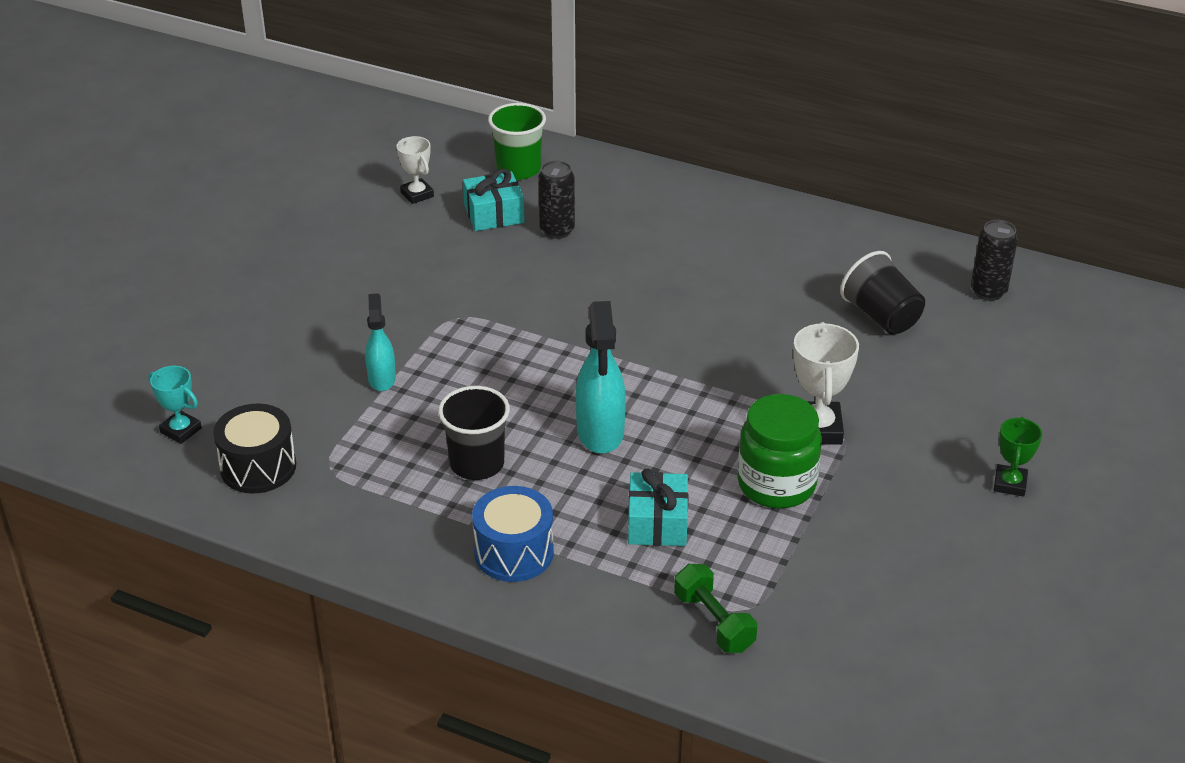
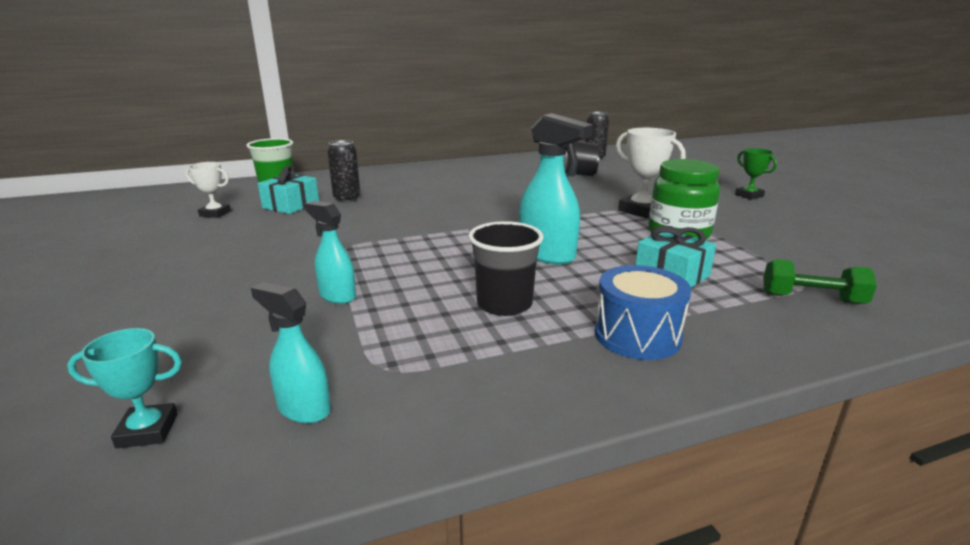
camera: 45 degrees left, 15 degrees down
black drum [213,404,296,494] -> turquoise spray bottle [251,282,331,424]

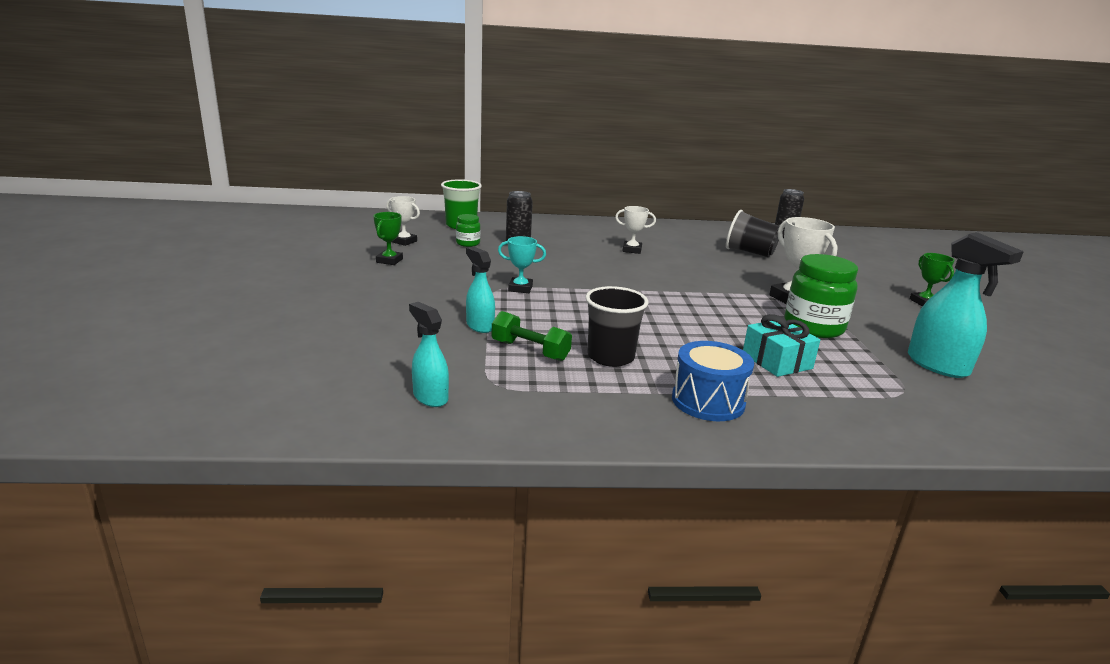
camera: 15 degrees right, 0 degrees up
turquoise trophy [67,328,182,448] -> turquoise trophy moved to [498,236,546,293]
turquoise gift [258,166,319,214] -> green jar [456,214,480,247]
turquoise spray bottle [519,113,593,265] -> turquoise spray bottle moved to [908,232,1024,378]
green dumbbell [763,259,877,304] -> green dumbbell moved to [492,311,572,361]
none -> green trophy [373,212,403,265]
none -> white trophy [615,206,656,254]

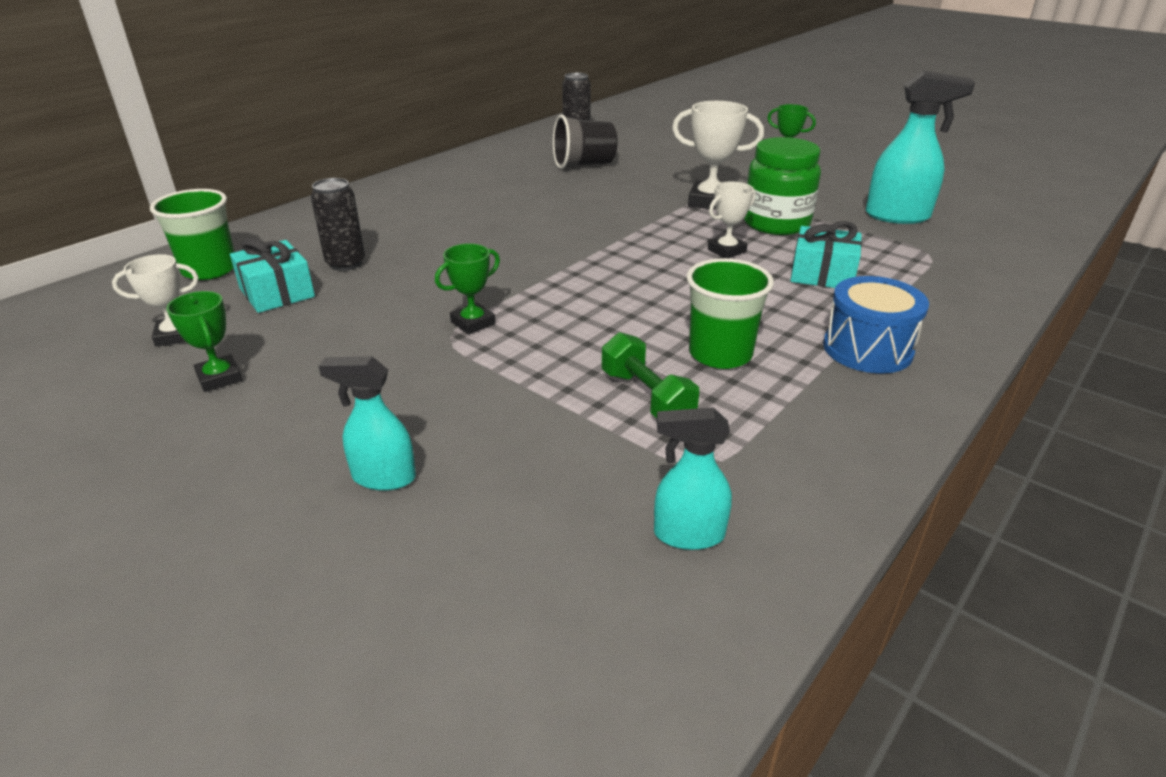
camera: 45 degrees left, 10 degrees up
green jar [456,214,480,247] -> turquoise gift [230,237,315,313]
turquoise spray bottle [466,247,495,333] -> turquoise spray bottle moved to [319,356,416,491]
green dumbbell [492,311,572,361] -> green dumbbell turned 75 degrees clockwise [602,332,699,419]
turquoise trophy [498,236,546,293] -> green trophy [435,243,500,335]
black cup [585,286,648,367] -> green cup [686,258,774,369]
white trophy [615,206,656,254] -> white trophy moved to [708,181,756,258]

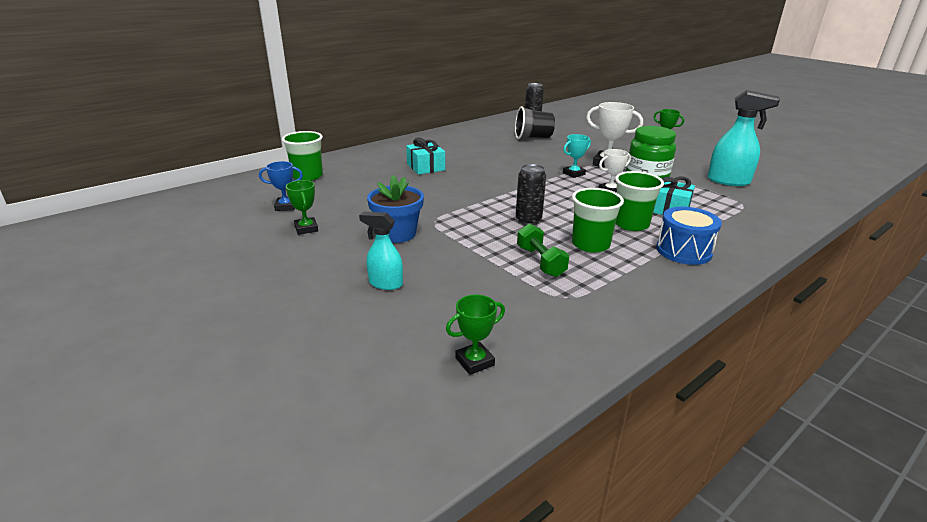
camera: 10 degrees right, 5 degrees down
white trophy [112,254,199,347] -> blue trophy [259,161,303,211]
turquoise gift [230,237,315,313] -> turquoise gift moved to [406,138,445,175]
black can [311,178,365,271] -> black can moved to [516,164,546,225]
green trophy [435,243,500,335] -> green trophy moved to [446,295,505,375]
turquoise spray bottle [654,407,732,550] -> none
none -> blue flower pot [367,175,424,243]
none -> turquoise trophy [563,134,591,178]
none -> green cup [615,171,664,231]

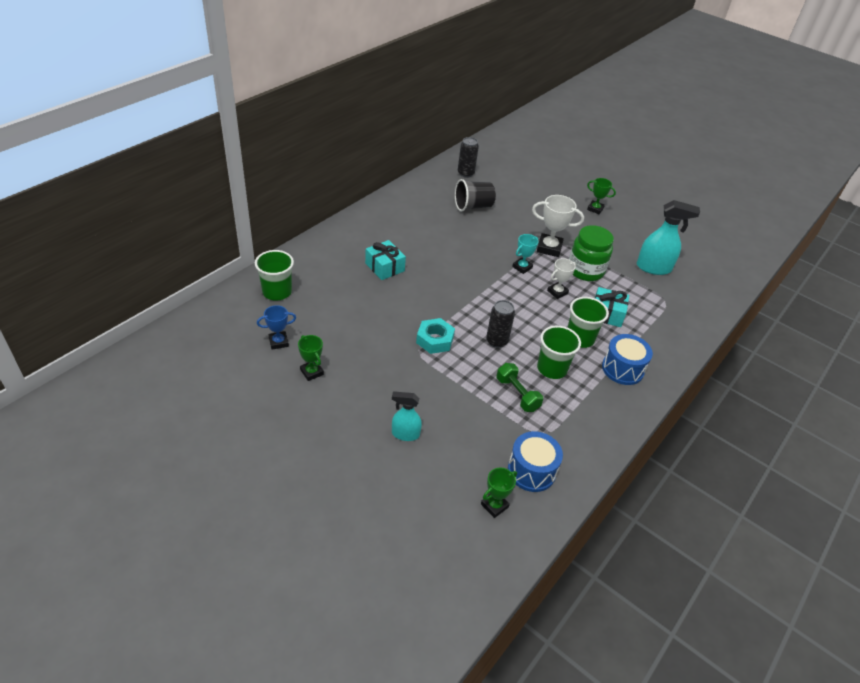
camera: 15 degrees left, 15 degrees up
blue flower pot [367,175,424,243] -> none
none -> turquoise nut [416,318,455,354]
none -> blue drum [508,431,563,492]

